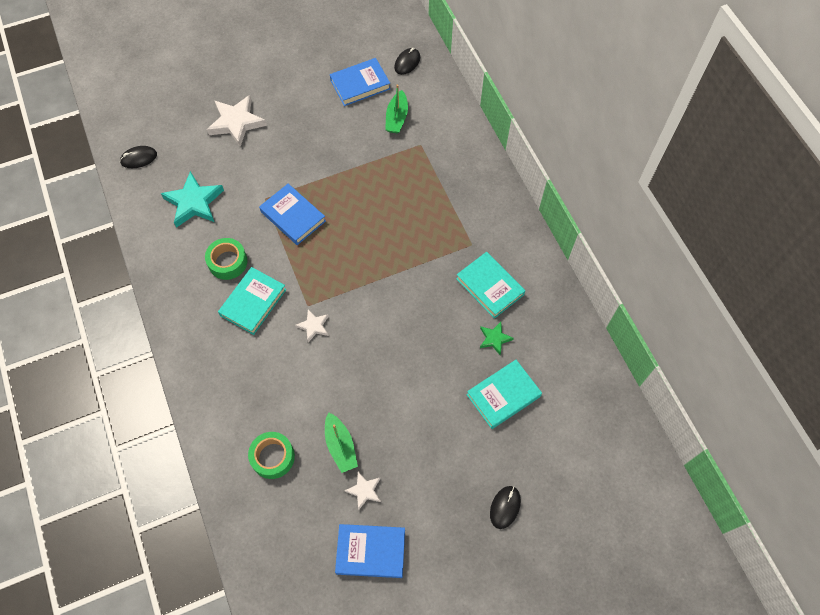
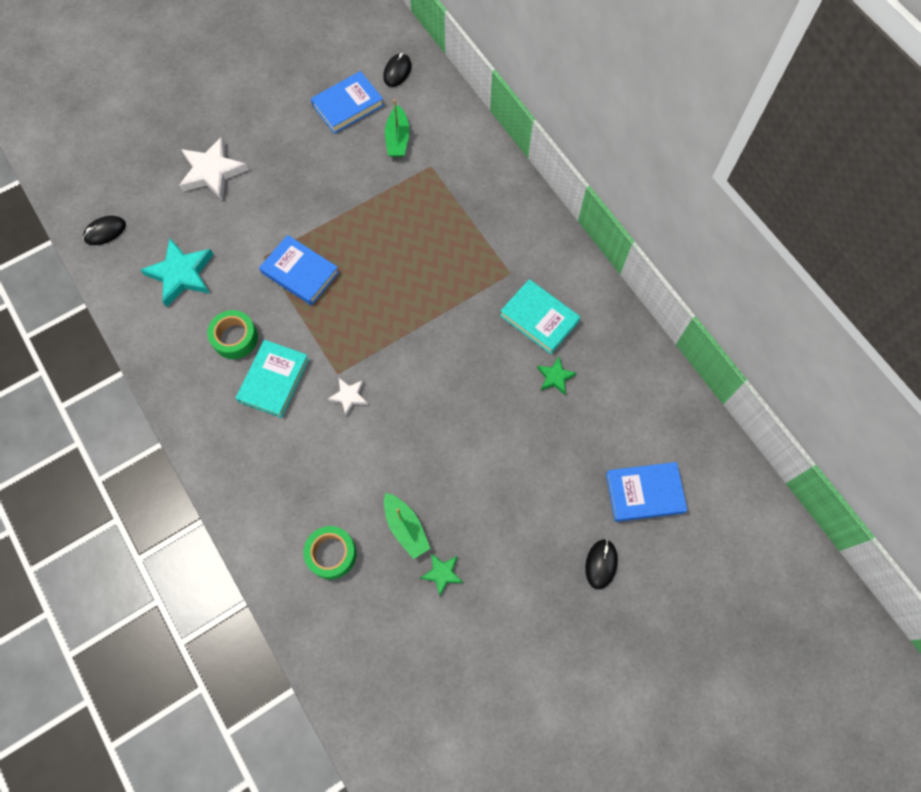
camera: 10 degrees left, 5 degrees up
blue book [335,524,405,578] -> blue book moved to [606,462,687,522]
white star [344,472,381,510] -> green star [420,553,463,596]
turquoise book [467,360,542,429] -> none

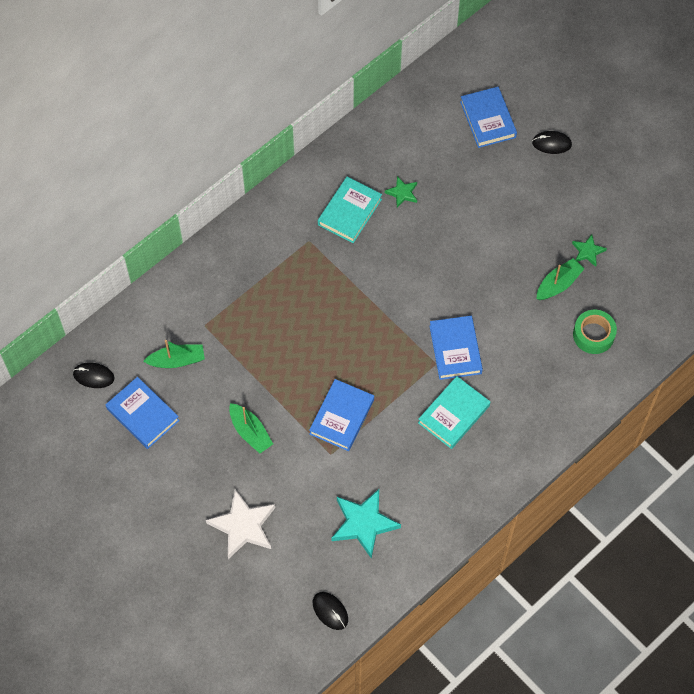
camera: 100 degrees left, 5 degrees down
green tape [207,310,258,359] -> none
turquoise book [236,340,309,418] -> turquoise book turned 60 degrees counterclockwise [418,376,490,449]
white star [328,378,368,416] -> blue book [430,316,483,380]
none -> green boat [229,403,273,453]

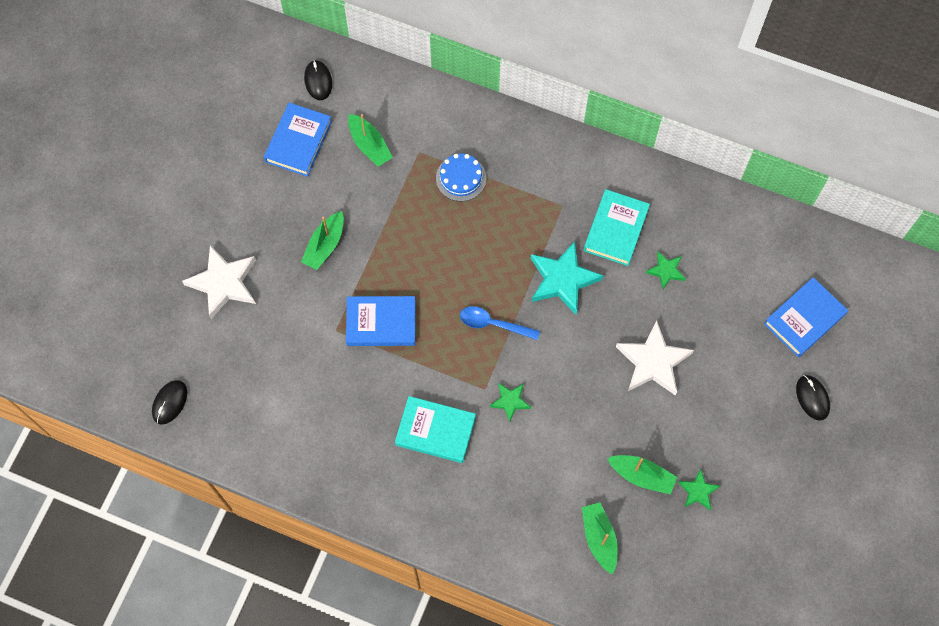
camera: 65 degrees right, 5 degrees up
turquoise book [318,177,382,243] -> turquoise book turned 75 degrees counterclockwise [584,189,650,266]
turquoise star [332,489,401,559] -> turquoise star moved to [531,241,603,315]
blue book [430,316,483,380] -> green star [490,383,531,422]
green tape [573,310,617,354] -> green boat [582,502,618,575]
none -> blue cake [436,153,486,201]
none -> blue spoon [460,306,540,340]
none -> white star [616,321,694,396]

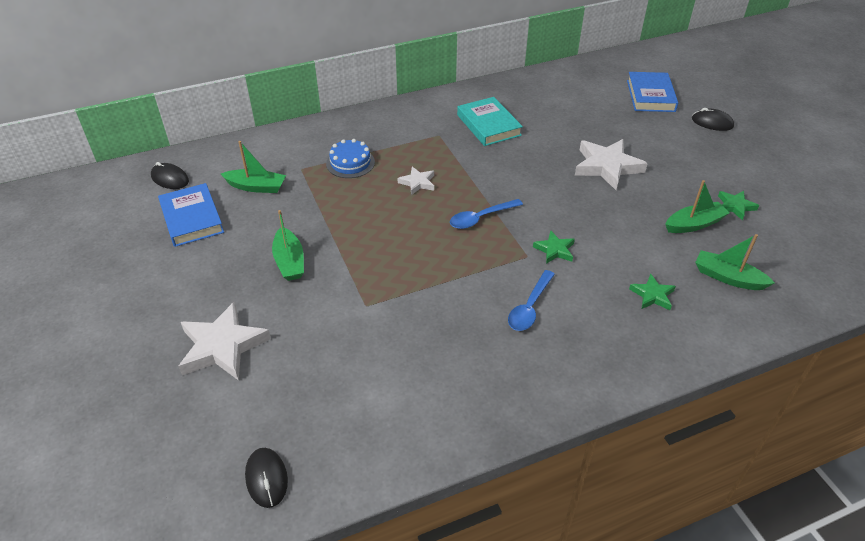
camera: 45 degrees left, 25 degrees down
blue book [346,296,415,346] -> none
turquoise book [395,396,476,463] -> blue spoon [508,270,555,331]
turquoise star [531,241,603,315] -> none
green star [646,252,686,289] -> green star moved to [629,274,676,310]
none -> white star [397,166,434,195]

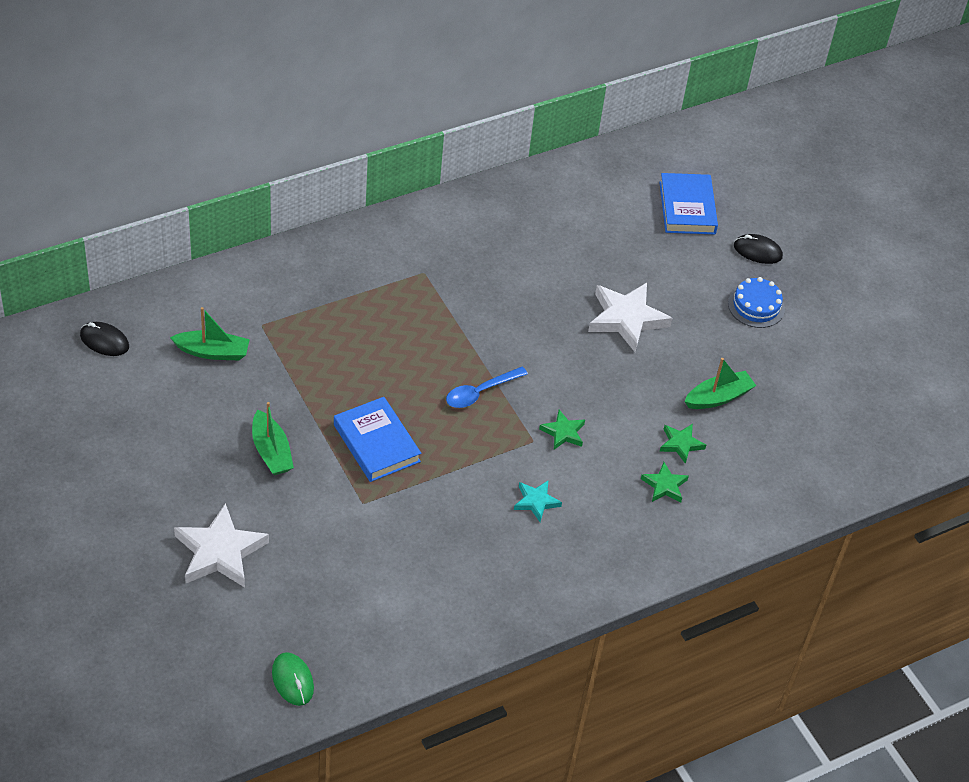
camera: 10 degrees left, 5 degrees up
blue book [158,183,224,247] -> blue book moved to [334,397,421,482]
black mouse [245,448,288,508] -> green mouse [272,652,314,706]
blue cake [326,139,375,178] -> blue cake moved to [728,277,785,328]
white star [397,166,434,195] -> none
turquoise book [457,97,523,146] -> none
blue spoon [508,270,555,331] -> turquoise star [514,480,562,522]
green boat [695,234,775,290] -> none
green star [718,191,759,220] -> green star moved to [660,424,706,464]

